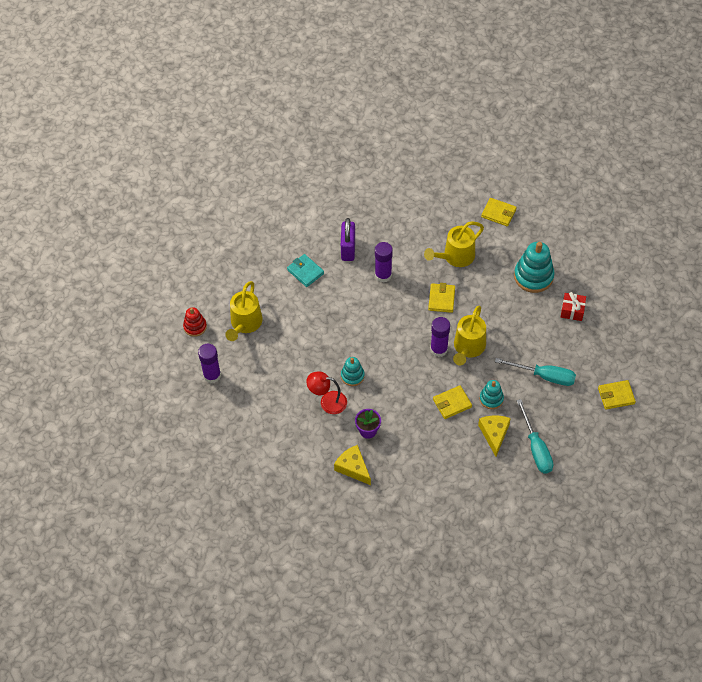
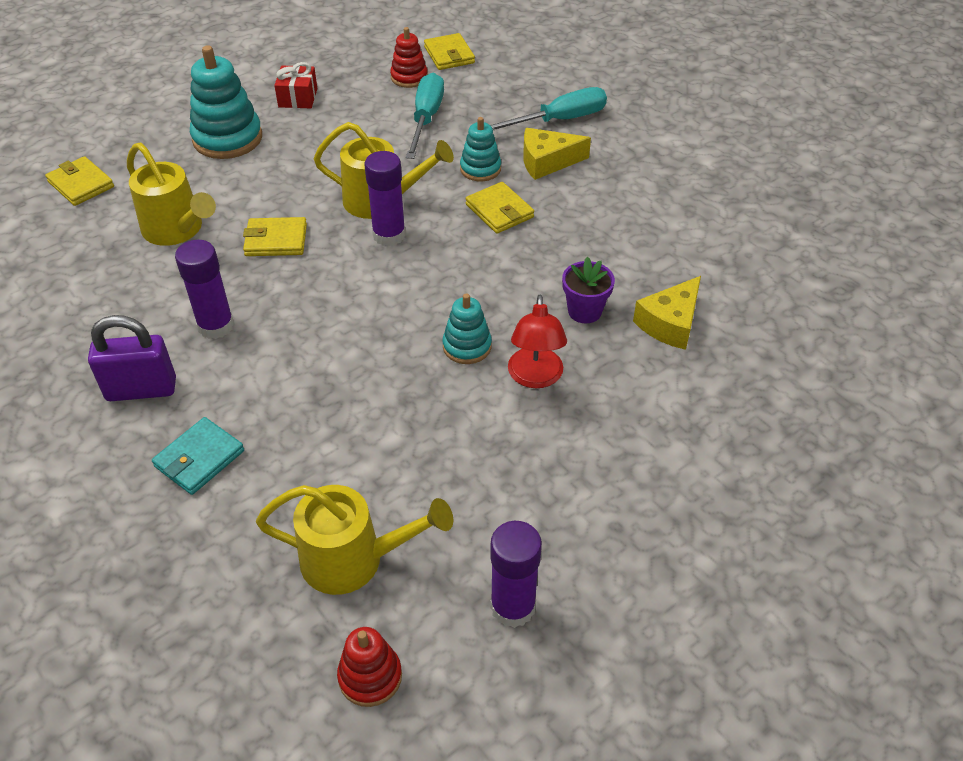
camera: 100 degrees left, 10 degrees down
yellow wallet [481,198,517,226] -> yellow wallet turned 60 degrees counterclockwise [45,156,114,206]
none -> red stacking toy [390,27,428,88]

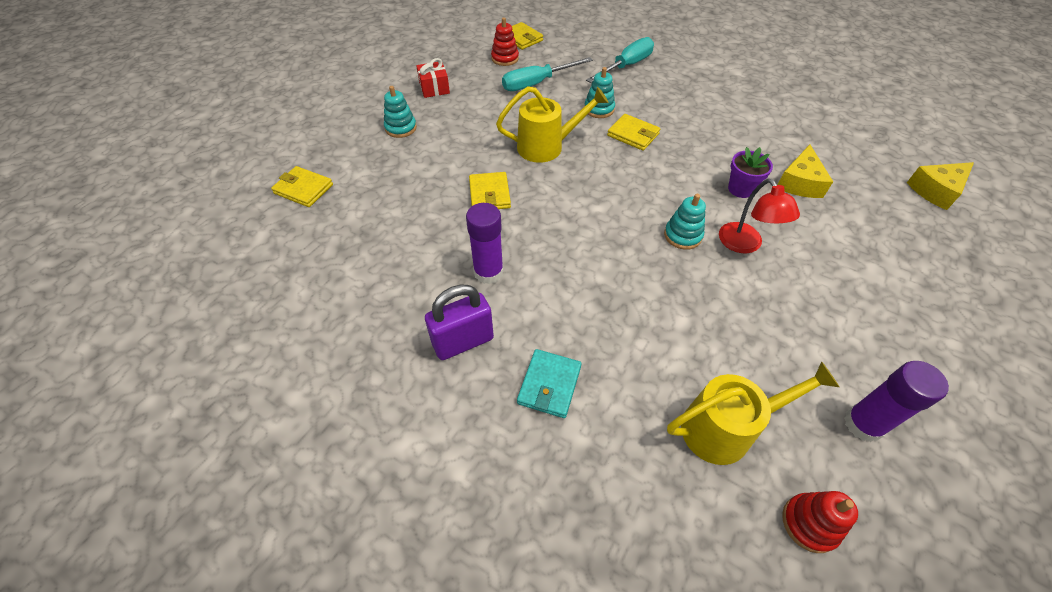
camera: 20 degrees left, 5 degrees up
yellow watering can [127,143,216,246] -> none
turquoise stacking toy [190,45,262,159] -> turquoise stacking toy [384,86,417,138], size x0.58
yellow wallet [243,217,307,256] -> yellow wallet turned 75 degrees counterclockwise [469,172,511,209]
purple glue stick [365,151,406,246] -> none
turquoise screwdriver [406,73,444,159] -> turquoise screwdriver turned 105 degrees counterclockwise [502,57,593,91]
yellow cheese [523,128,591,180] -> yellow cheese moved to [907,162,974,210]

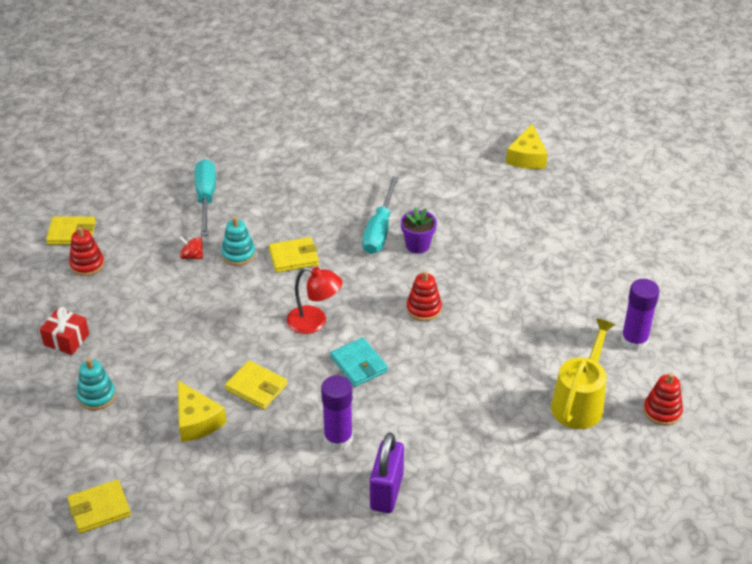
camera: 50 degrees left, 10 degrees down
yellow watering can [496,86,608,163] -> none
turquoise screwdriver [502,57,593,91] -> turquoise screwdriver moved to [362,177,398,254]
turquoise wallet [517,349,582,418] -> turquoise wallet moved to [330,338,388,387]
turquoise stacking toy [664,194,706,250] -> red stacking toy [406,271,442,321]
red lamp [719,179,800,253] -> red lamp moved to [287,267,343,334]
yellow cheese [778,144,833,198] -> yellow cheese moved to [178,380,227,442]
none -> red spinning top [179,236,203,260]

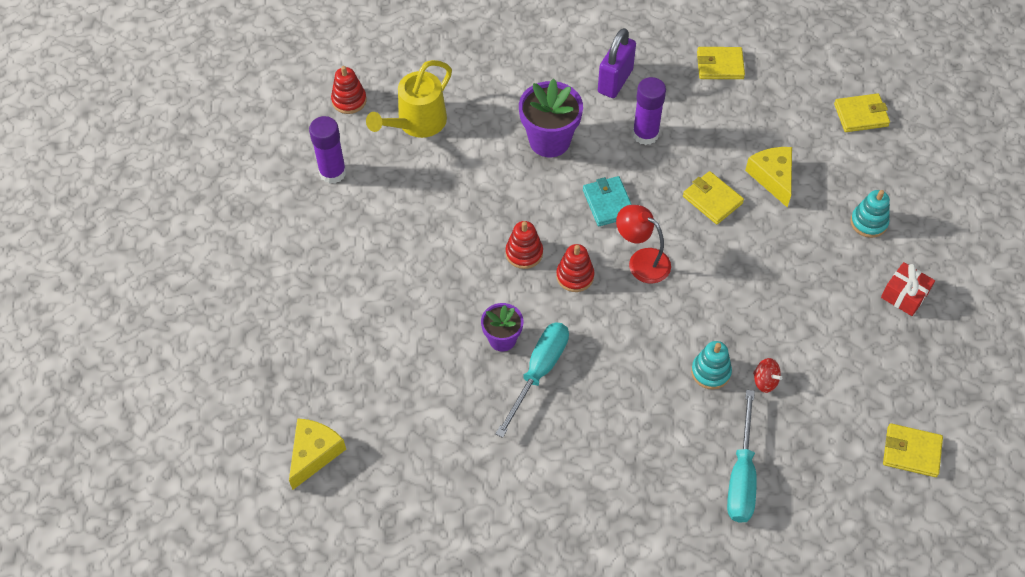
camera: 165 degrees left, 15 degrees up
red stacking toy [69,227,104,276] -> red stacking toy moved to [556,244,595,292]
yellow wallet [269,237,319,273] -> yellow wallet moved to [697,47,745,79]
none -> purple flower pot [519,79,583,157]

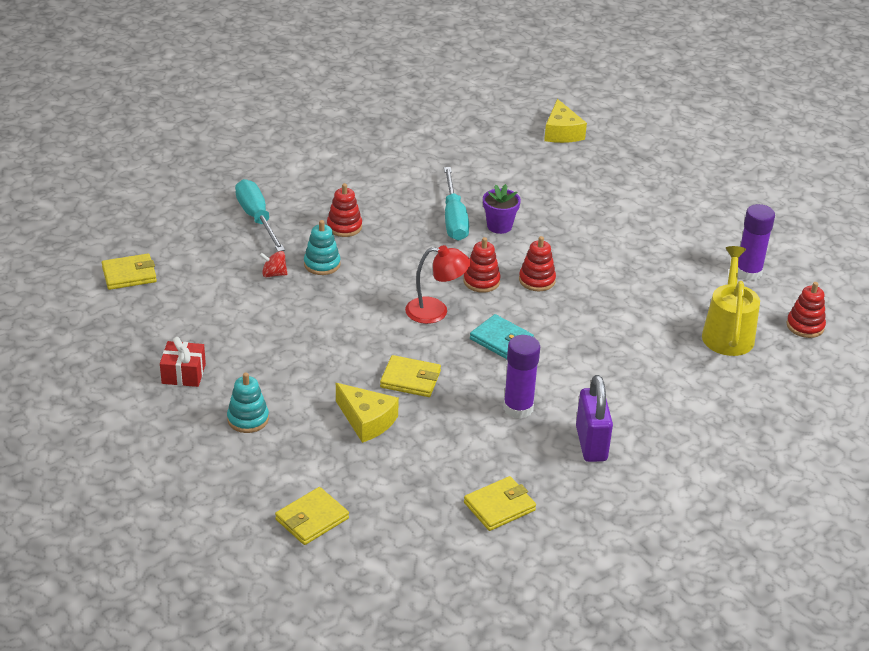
camera: 145 degrees right, 20 degrees down
purple flower pot [519,79,583,157] -> none
none -> red stacking toy [327,183,362,237]

